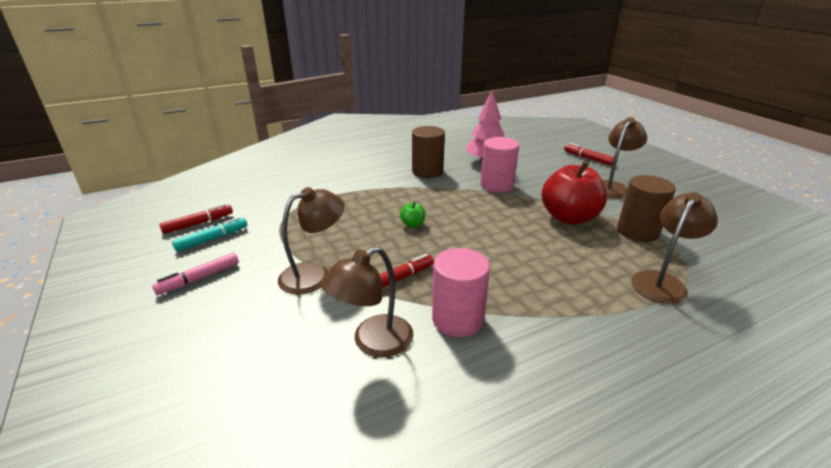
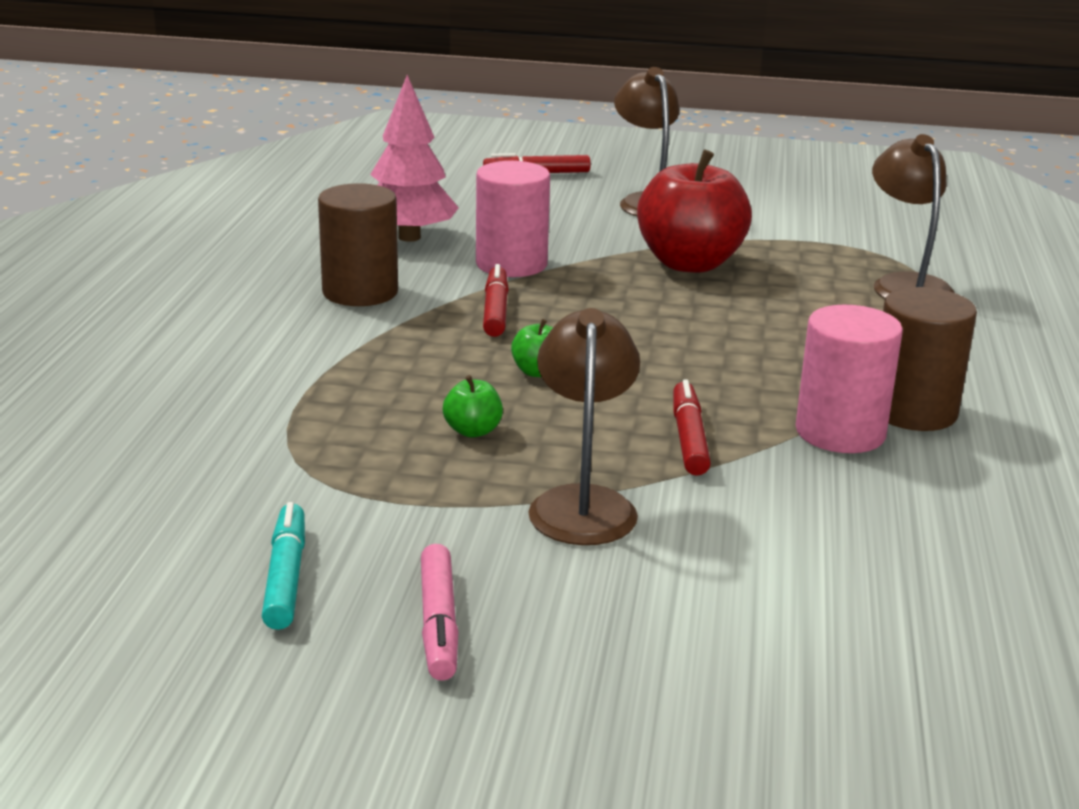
camera: 55 degrees left, 5 degrees down
red marker [159,204,233,234] -> red marker moved to [483,264,509,337]
brown lamp [321,246,414,358] -> none
brown cylinder [617,175,676,242] -> brown cylinder moved to [883,287,977,431]
none -> green apple [443,375,503,438]

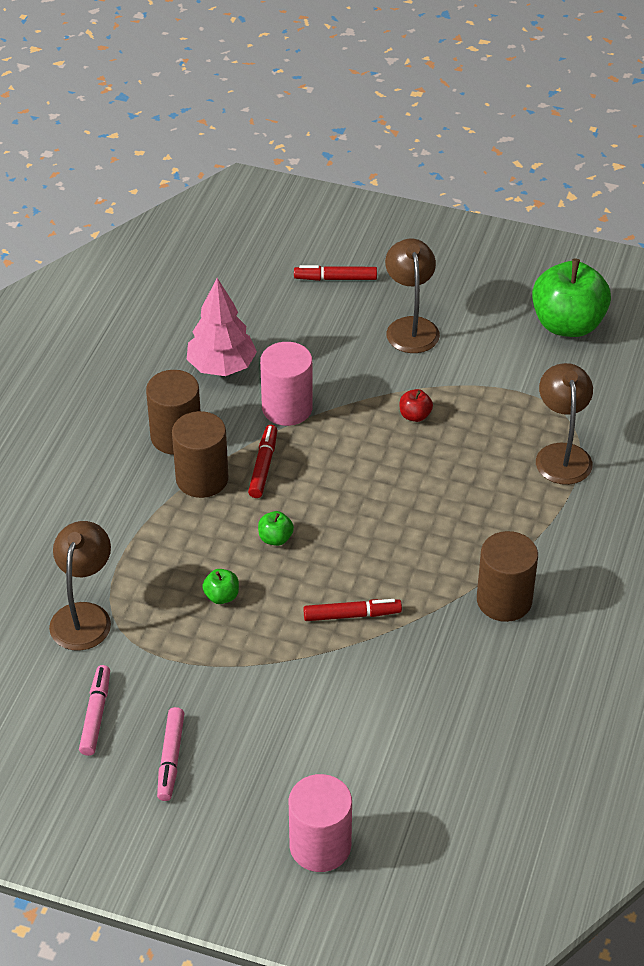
camera: 10 degrees right, 20 degrees up
turquoise marker [262,502,305,630] -> pink marker [79,665,110,756]
brown lamp [528,308,640,545] -> brown lamp moved to [49,521,111,651]
red apple [637,149,752,273] -> red apple [400,389,433,422], size x0.41
red marker [673,379,711,476] -> red marker turned 75 degrees clockwise [303,599,402,621]
pink cylinder [796,305,903,453] -> pink cylinder moved to [289,774,352,872]
none -> brown cylinder [172,411,228,498]
none -> green apple [532,259,611,337]

